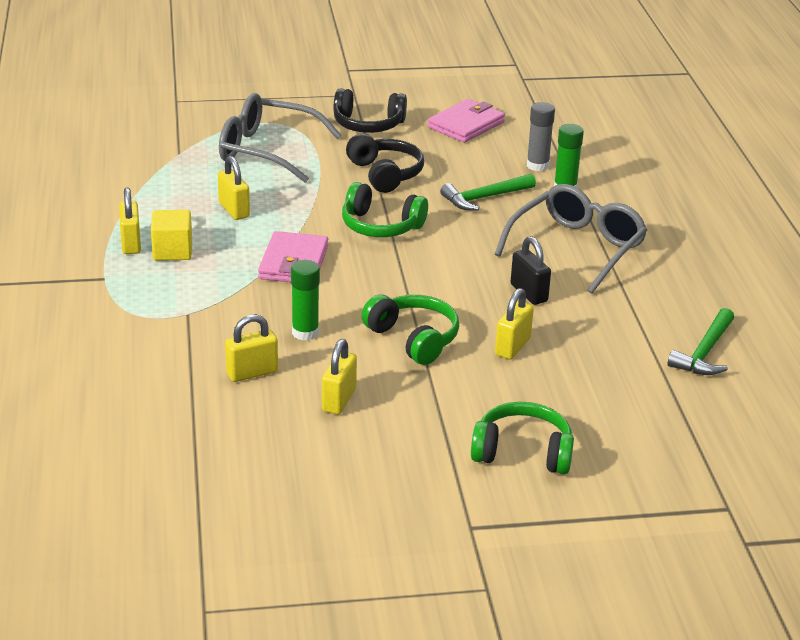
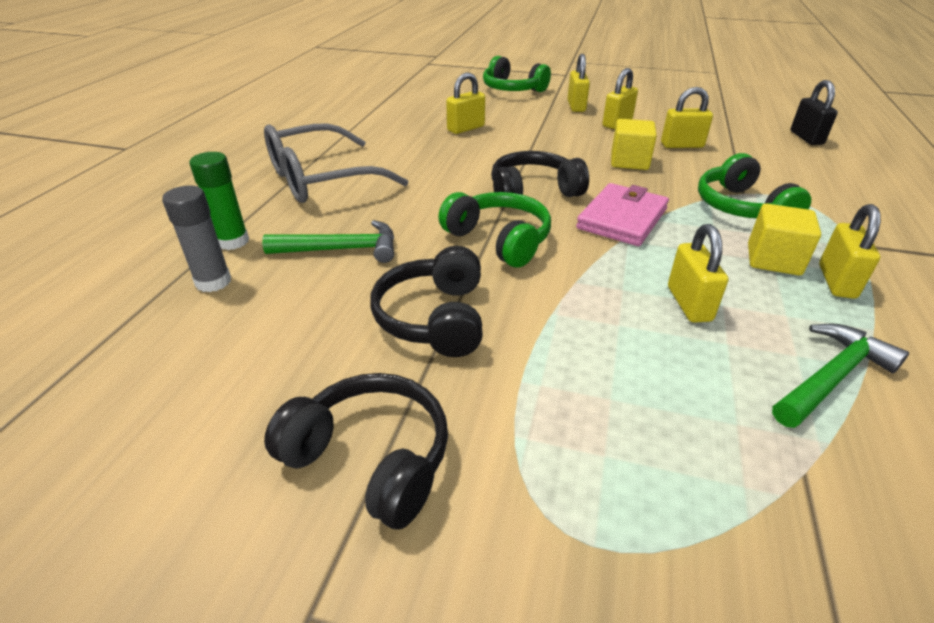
camera: 155 degrees left, 5 degrees up
grey glasses [219,93,341,183] -> none
green glue stick [291,260,320,340] -> yellow cube [611,119,657,170]
green headphones [361,295,459,365] -> green headphones moved to [698,153,811,218]
pink wallet [428,99,505,143] -> none
black padlock [511,236,551,305] -> black padlock moved to [790,80,838,145]
green hammer [668,308,734,375] -> green hammer moved to [772,324,909,428]
none -> black headphones [491,151,589,197]
none -> yellow padlock [567,54,590,112]

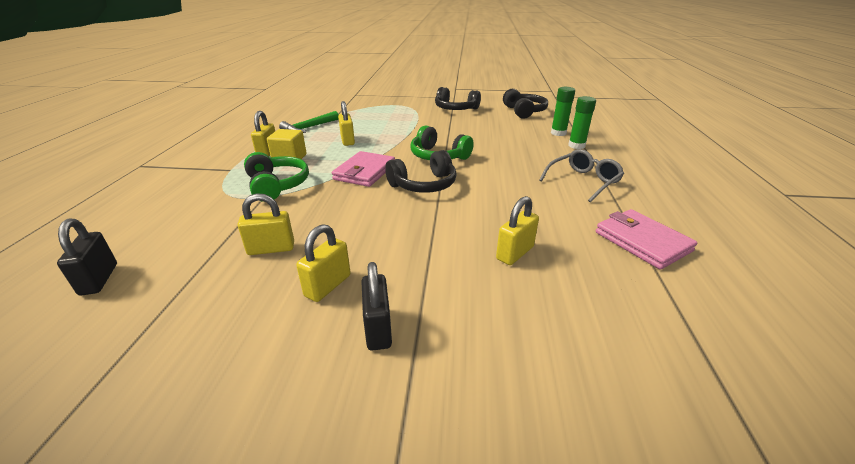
camera: 170 degrees right, 5 degrees down
grey glue stick [162,185,231,292] -> green glue stick [551,87,575,136]
green hammer [262,220,394,263] -> none
grey glasses [264,123,408,203] -> grey glasses [540,149,624,203], size x0.66
black headphones [370,246,483,357] -> black headphones moved to [503,89,548,119]
green headphones [483,56,551,92] -> none
yellow padlock [567,54,590,112] -> black padlock [361,262,392,351]
yellow cube [611,119,657,170] -> none
none -> pink wallet [596,209,697,270]

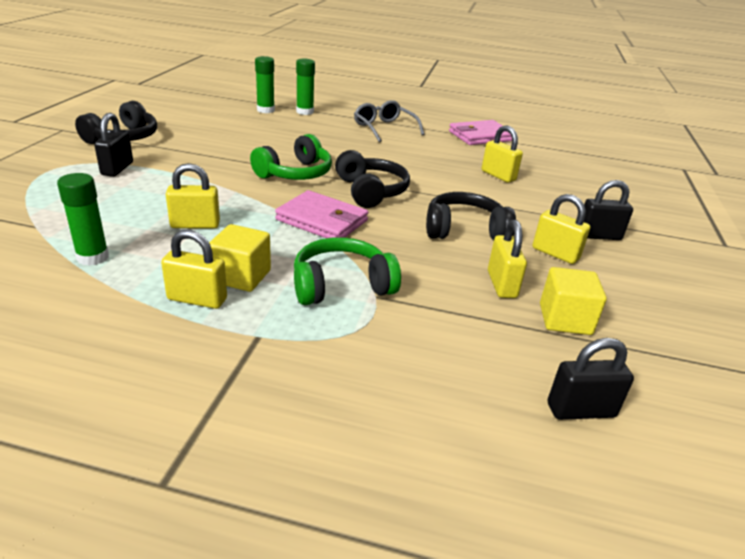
camera: 85 degrees left, 0 degrees up
green hammer [279,111,339,133] -> green glue stick [57,173,109,266]
black headphones [503,89,548,119] -> black headphones moved to [426,192,516,240]
none -> black padlock [94,113,133,177]
none -> yellow cube [540,267,607,335]

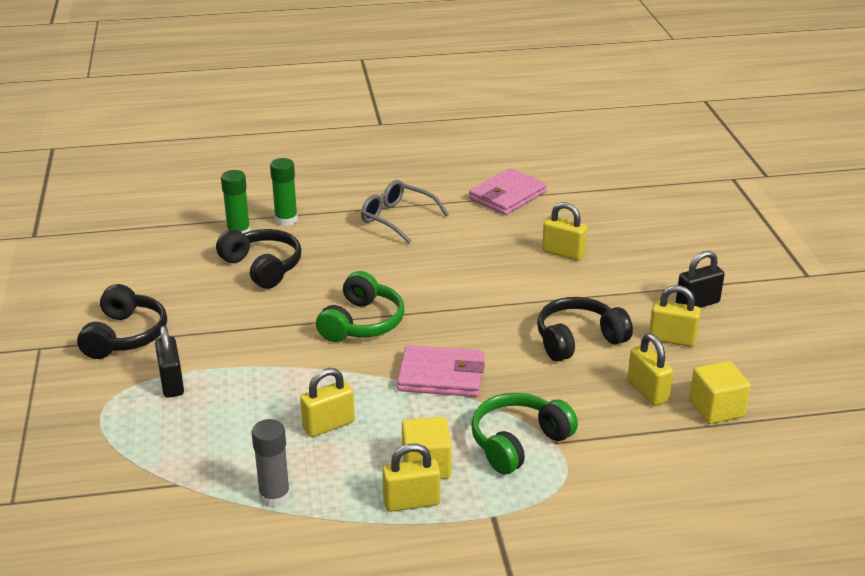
camera: 20 degrees left, 0 degrees up
green glue stick [57,173,109,266] -> grey glue stick [252,419,290,508]
black headphones [335,150,410,208] -> black headphones moved to [216,229,301,289]
black padlock [548,338,634,420] -> none

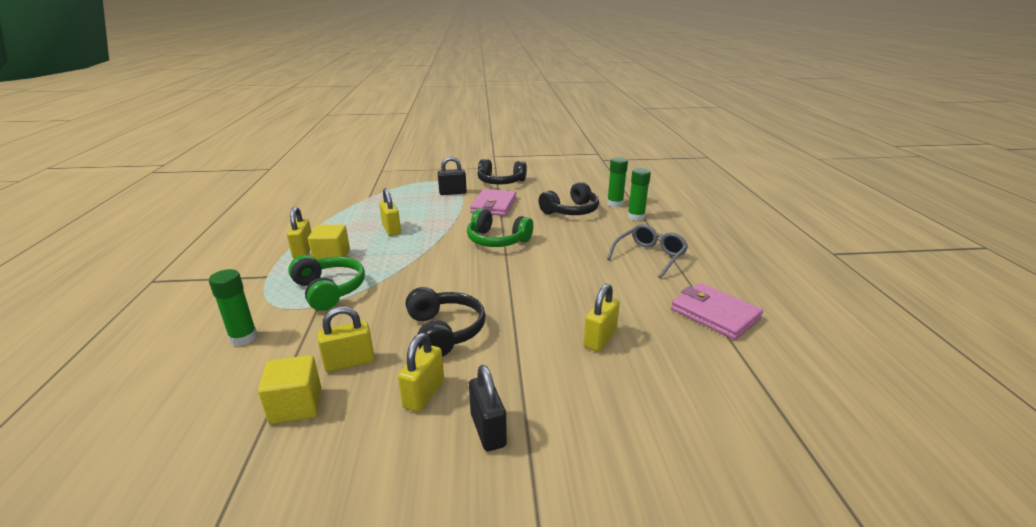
camera: 95 degrees right, 5 degrees down
grey glue stick [252,419,290,508] -> none
pink wallet [397,345,485,397] -> pink wallet moved to [470,189,516,216]
none -> green glue stick [209,269,257,346]

